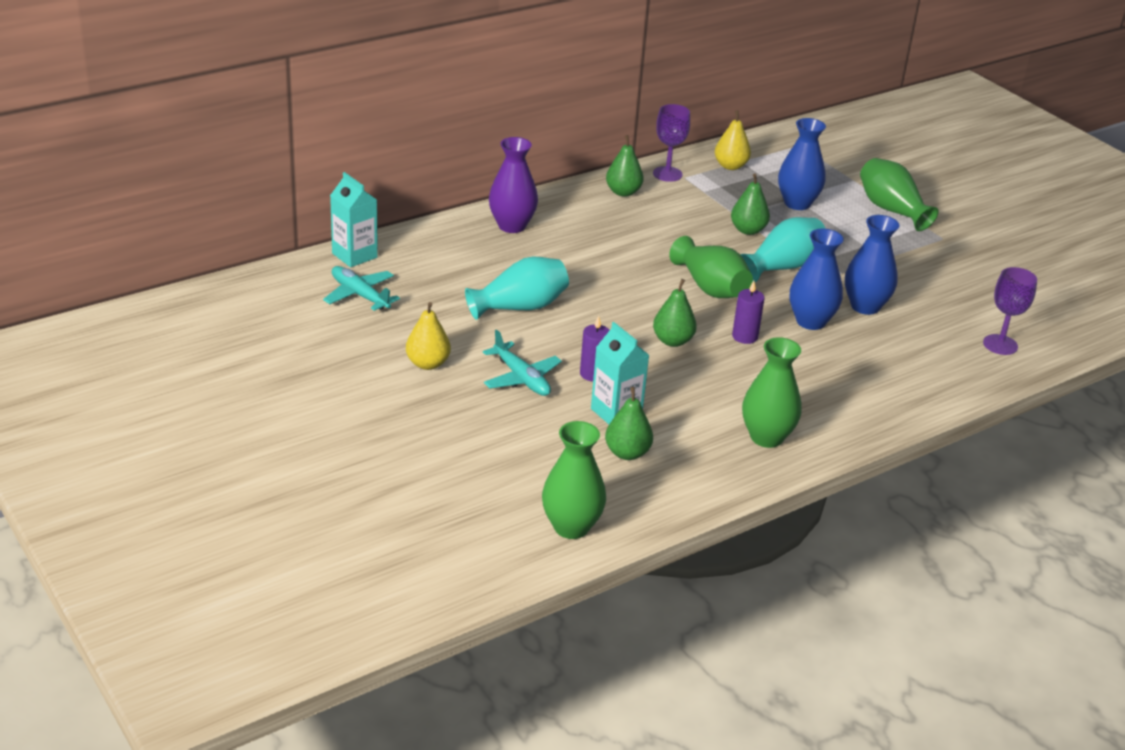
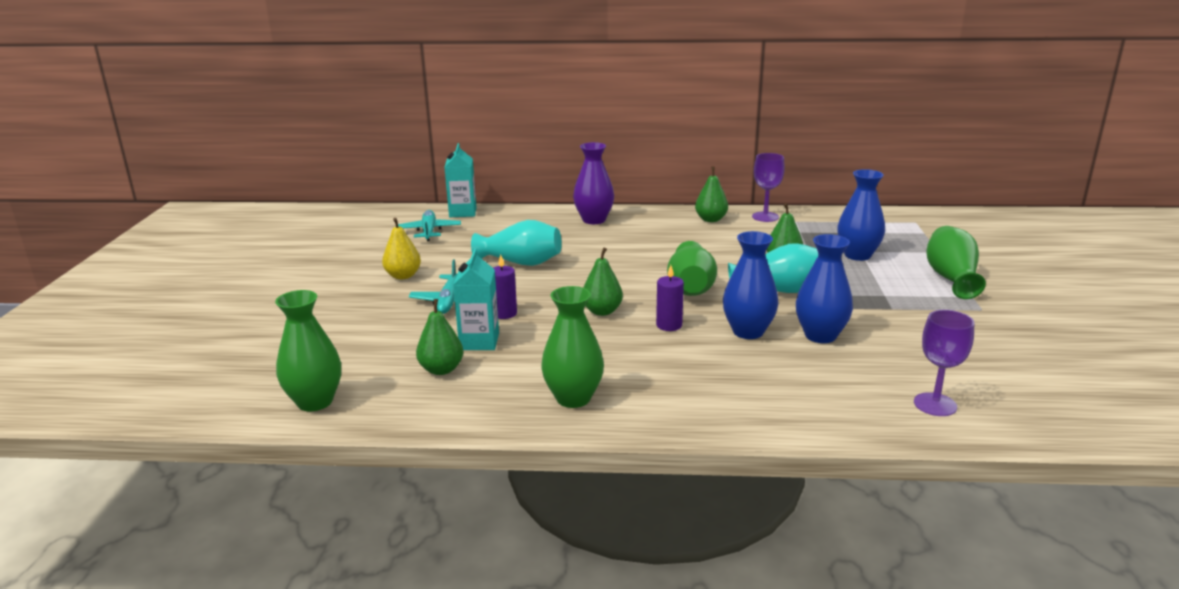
camera: 40 degrees right, 10 degrees down
yellow pear [715,110,751,170] -> none

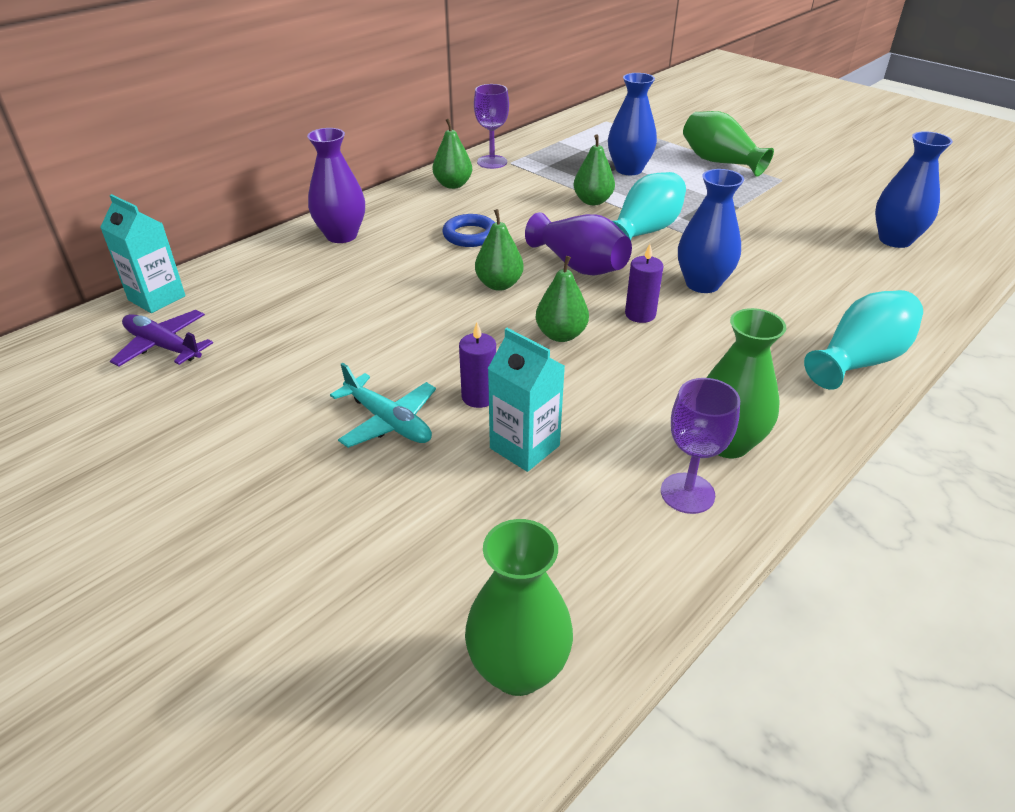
camera: 50 degrees left, 15 degrees up
yellow pear [382,218,421,280] -> none
turquoise plane [398,210,461,241] -> purple plane [110,310,213,367]
green pear [416,299,464,375] -> green pear moved to [475,209,524,291]
turquoise vase [471,220,562,266] -> turquoise vase moved to [804,290,923,390]
green vase [667,241,717,296] -> purple vase [525,212,632,275]
blue vase [796,234,853,343] -> blue vase moved to [875,131,953,248]
purple goblet [914,310,974,416] -> purple goblet moved to [661,378,740,514]
none -> blue ring [442,214,495,247]

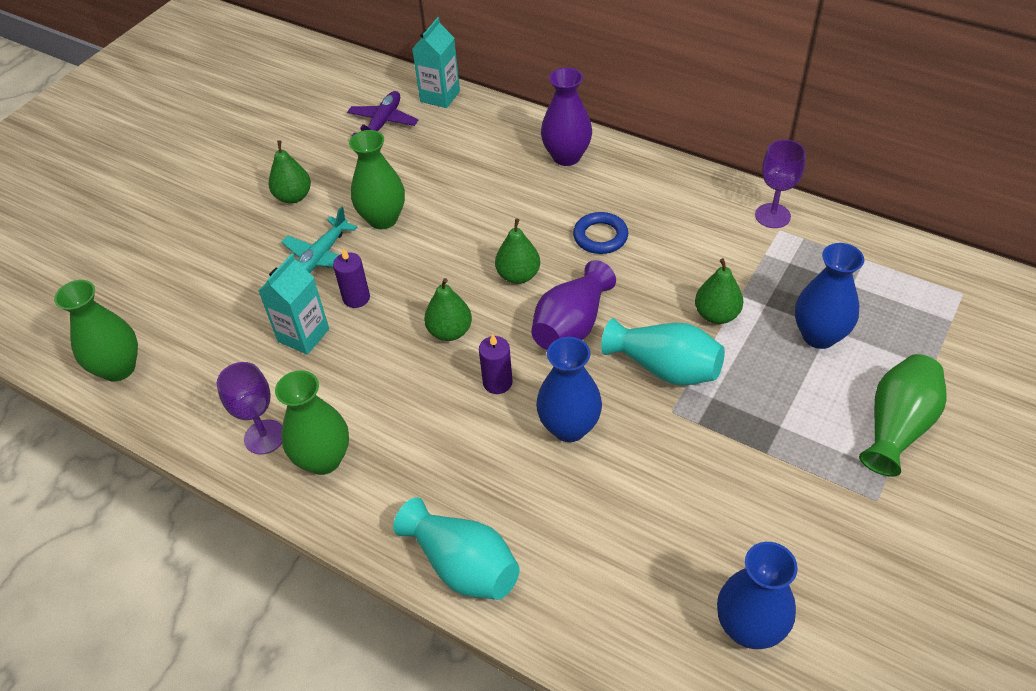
camera: 80 degrees right, 10 degrees up
green pear [433,119,472,189] -> green pear moved to [269,140,311,204]
none -> green vase [349,130,405,229]

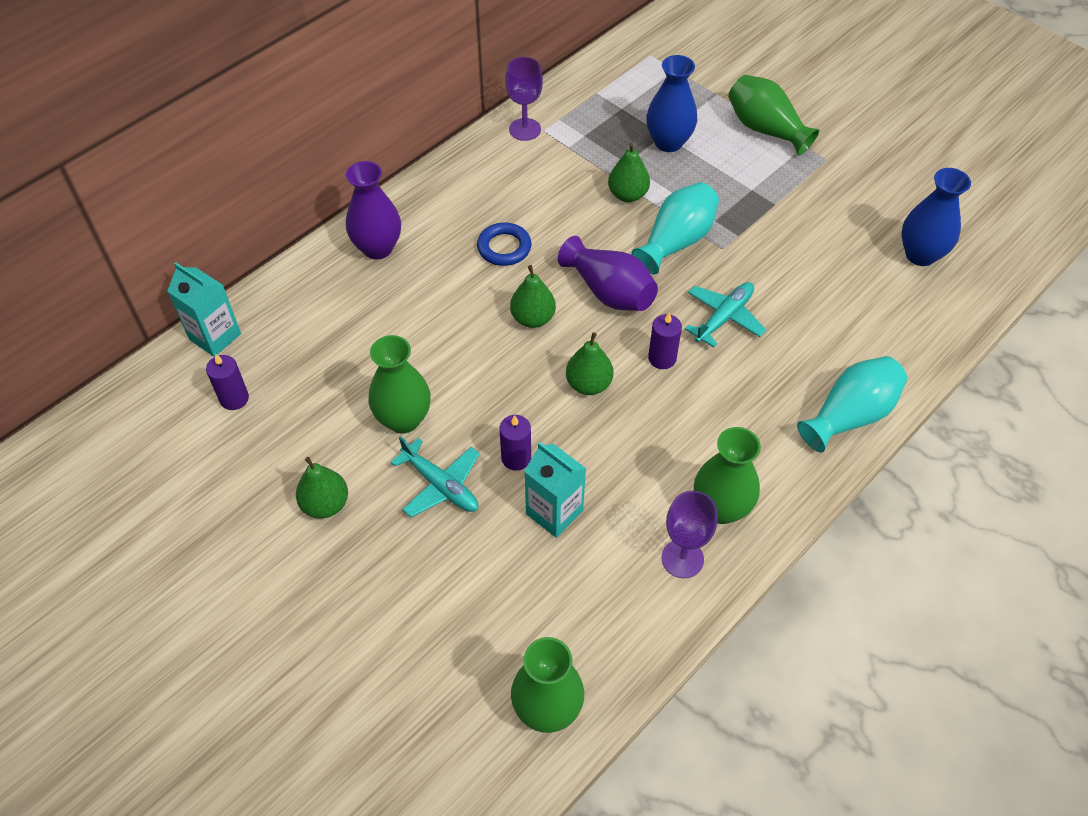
camera: 80 degrees left, 5 degrees up
purple plane [347,91,418,136] -> purple candle [206,354,249,410]
blue vase [536,337,602,442] -> turquoise plane [685,282,766,348]

